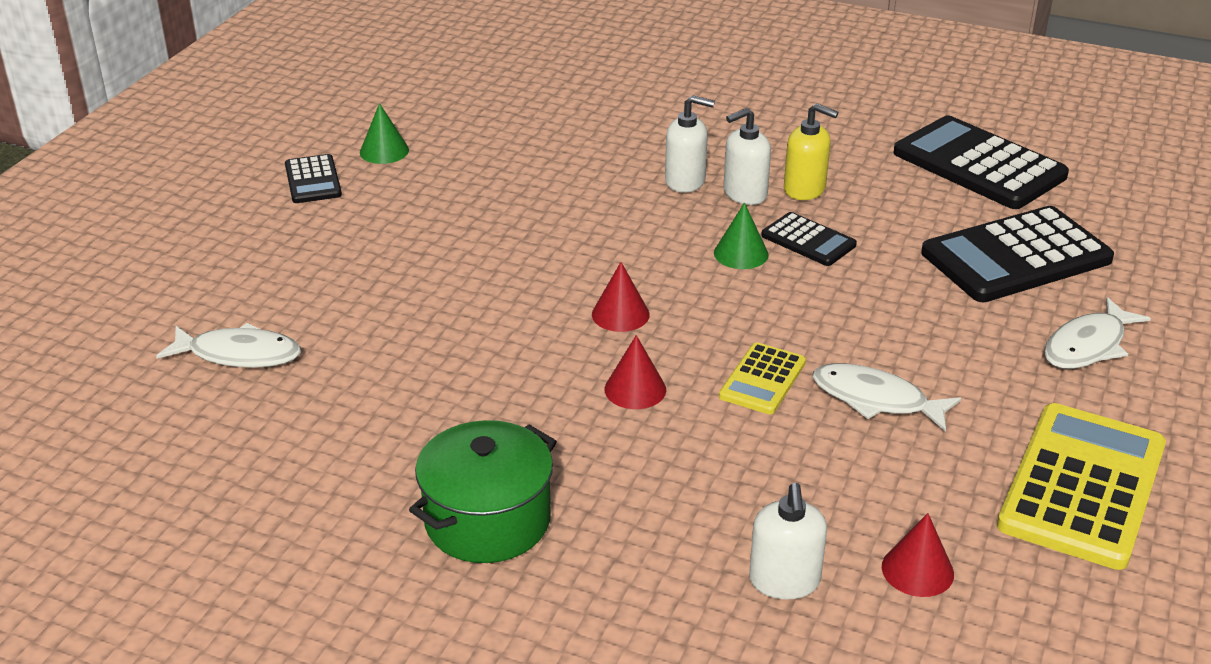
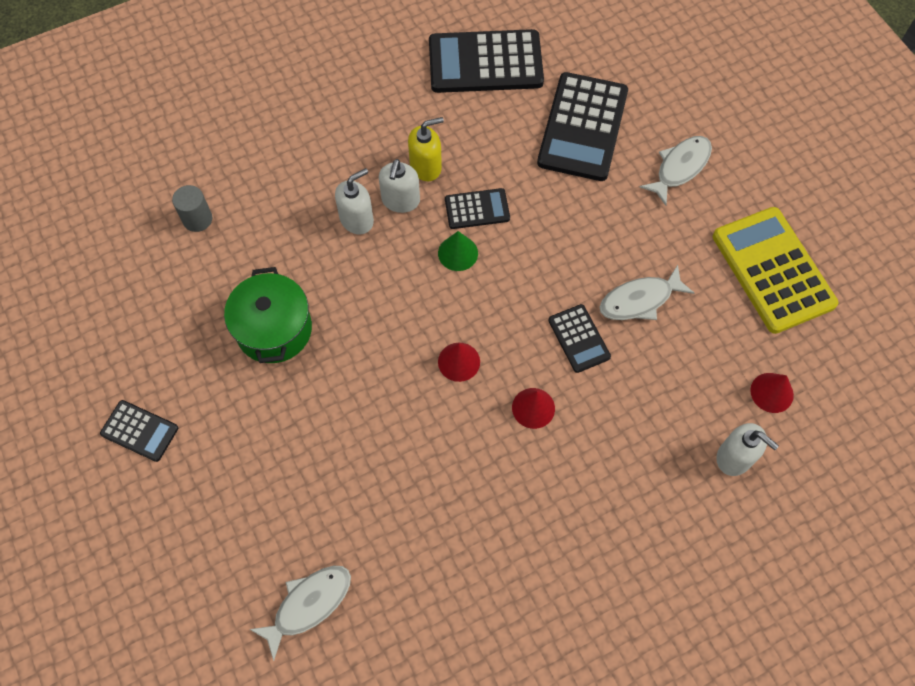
camera: 50 degrees left, 30 degrees up
green cone [360,103,409,164] -> none
green pot [409,420,557,563] -> green pot moved to [224,267,312,363]
yellow calculator [719,342,806,414] -> black calculator [548,304,611,373]
white fish [1044,297,1151,369] -> white fish turned 135 degrees counterclockwise [640,136,712,206]
none -> grey cylinder [172,185,212,232]

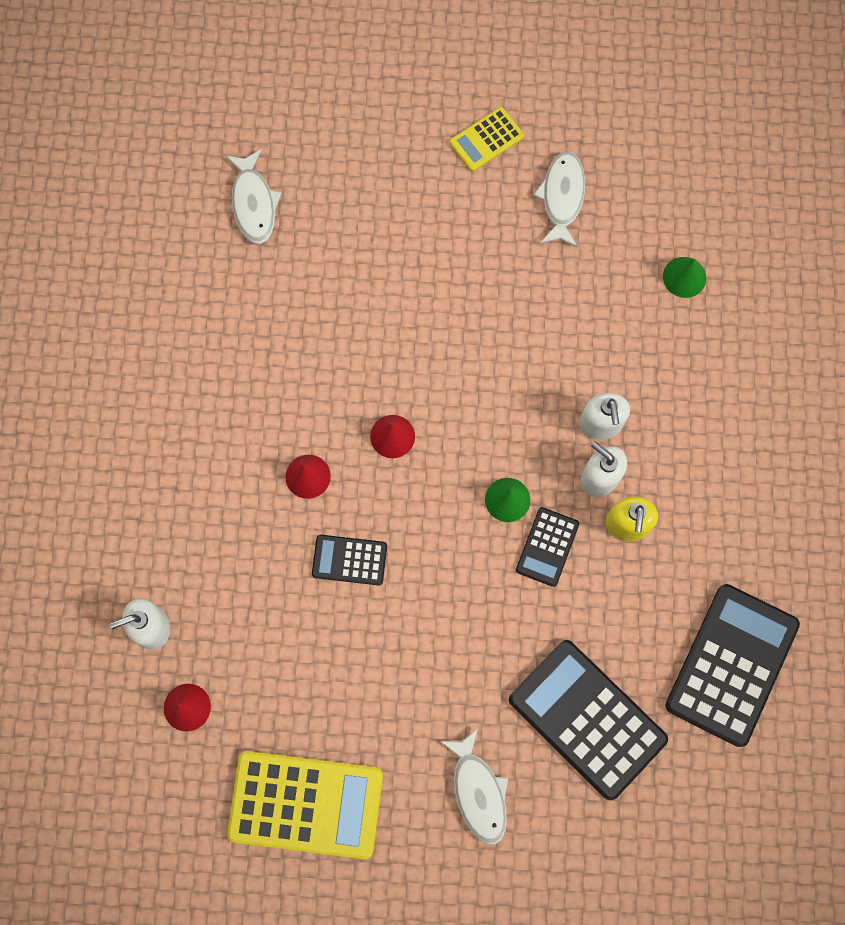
camera: 120 degrees right, 10 degrees up
black calculator [100,400,178,462] -> yellow calculator [450,107,524,171]
grey cylinder [172,185,212,232] -> green cone [663,257,706,298]
green pot [224,267,312,363] -> none
white fish [600,265,694,320] -> white fish moved to [534,151,585,247]

